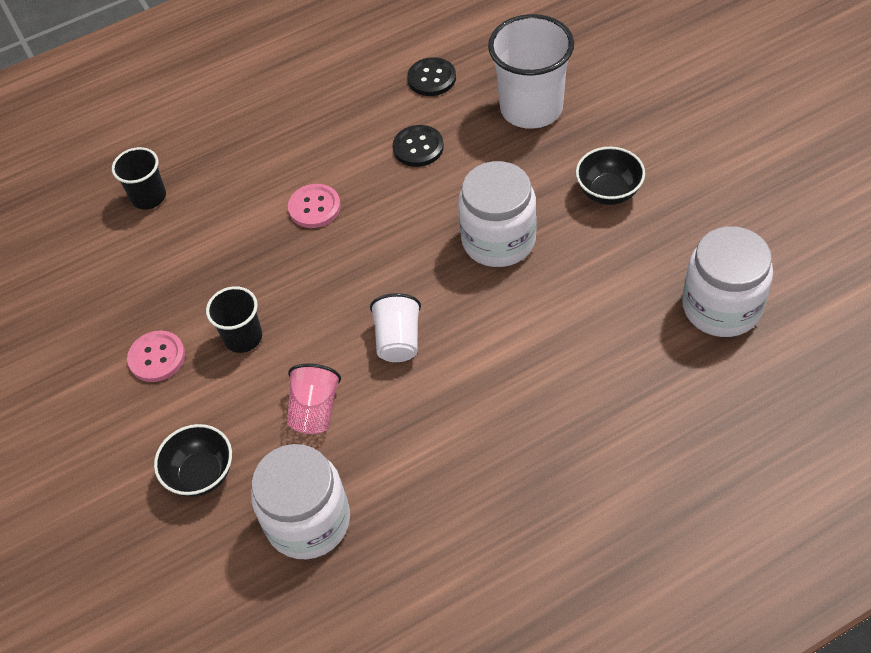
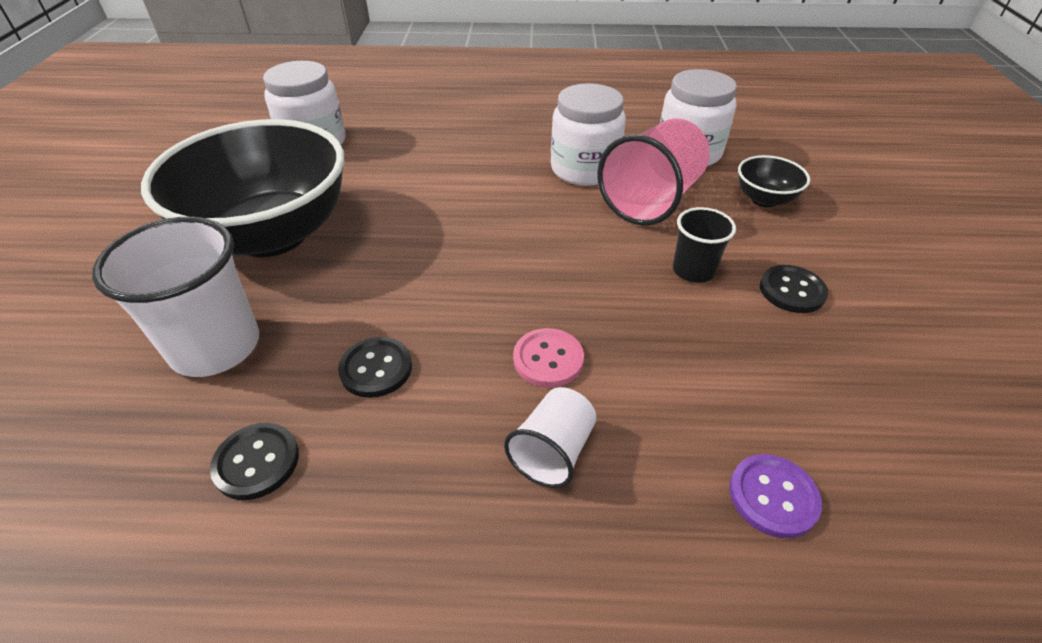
camera: 155 degrees left, 10 degrees down
black cup [112,147,166,210] -> purple button [729,454,822,538]
pink button [127,331,185,382] -> black button [760,265,828,313]
pink cup [287,363,341,434] -> pink cup [597,118,710,225], size x1.81
white cup [370,293,421,362] -> white cup moved to [504,387,596,488]
white jar [458,161,537,267] -> white jar moved to [551,83,626,186]
black bowl [576,147,645,205] -> black bowl [141,119,344,257], size x2.43

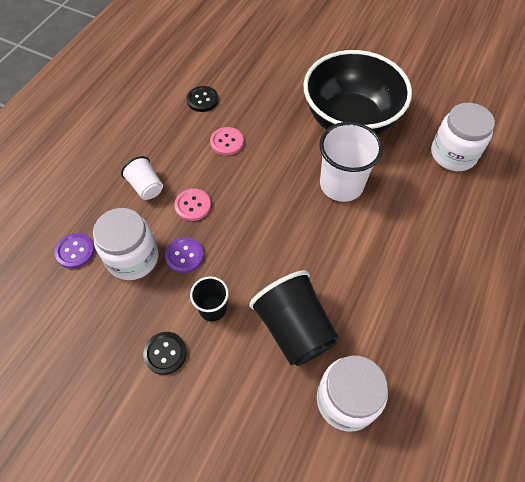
camera: 115 degrees right, 15 degrees up
white cup [92,217,259,377] -> white cup moved to [319,122,383,202]
black button [338,337,412,398] -> pink button [210,127,244,156]
white jar [551,83,626,186] -> white jar moved to [93,208,159,280]
pink cup [597,118,710,225] -> black cup [249,271,339,366]
black bowl [738,155,810,208] -> none
none -> purple button [165,237,204,273]

